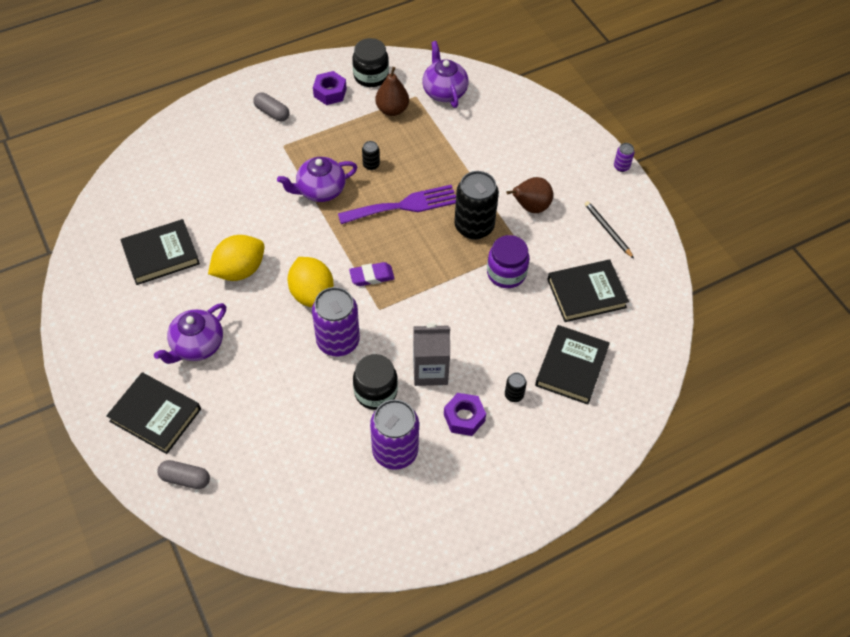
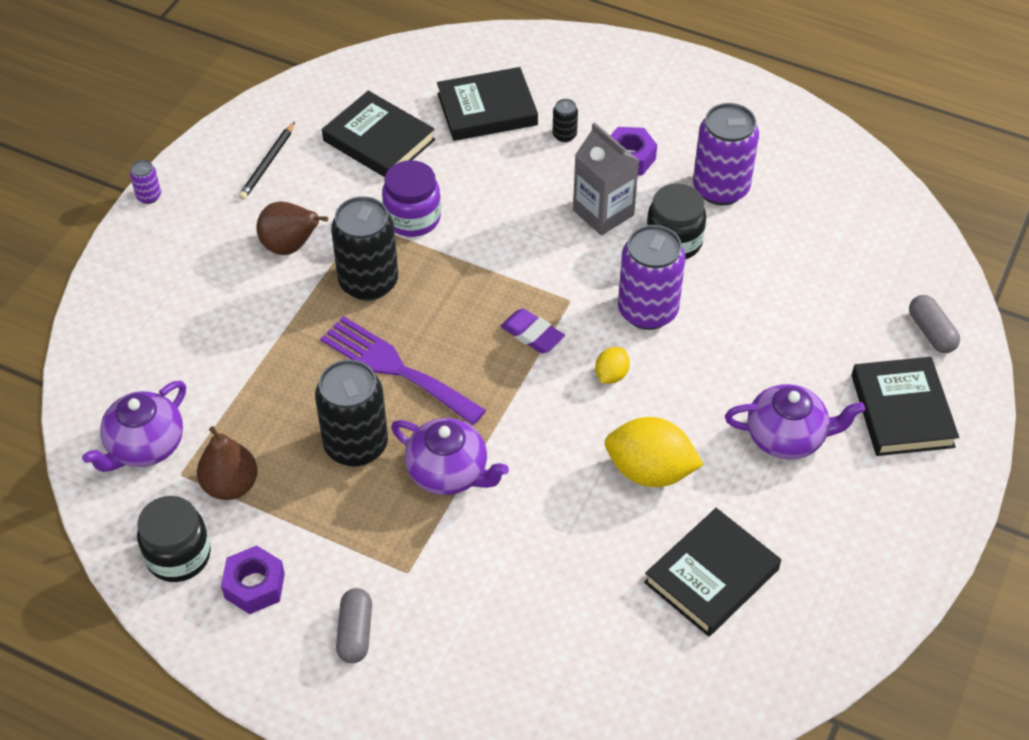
camera: 125 degrees left, 5 degrees down
black book [120,219,200,285] -> black book turned 75 degrees counterclockwise [644,508,781,637]
yellow lemon [288,257,334,307] -> yellow lemon [595,347,630,384], size x0.50
black can [362,141,380,170] -> black can [315,359,388,467], size x2.28

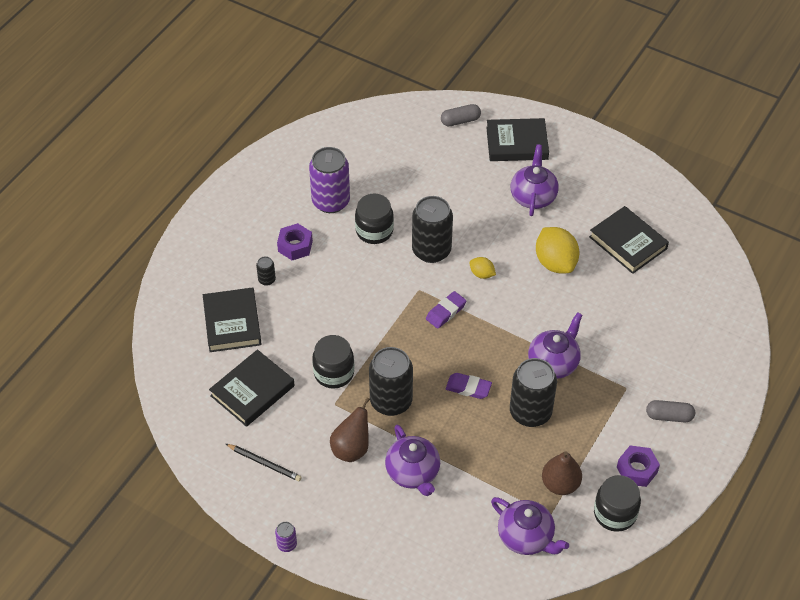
camera: 85 degrees left, 0 degrees up
purple fork [320,316,486,425] -> purple eraser [446,373,492,399]
purple jar [382,160,441,237] -> black jar [312,335,354,389]
grey carton [573,122,639,235] -> none
yellow lemon [605,417,704,487] -> yellow lemon turned 45 degrees counterclockwise [536,227,579,273]
purple can [618,225,685,330] -> black can [412,196,453,263]
none -> purple teapot [385,425,440,496]

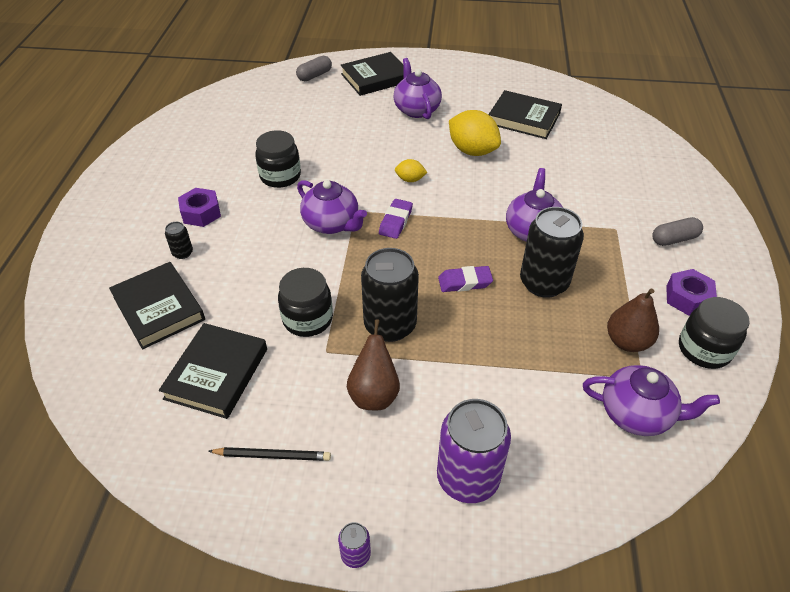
camera: 25 degrees left, 5 degrees down
purple can [309,147,350,213] -> purple can moved to [437,399,511,503]
purple teapot [385,425,440,496] -> purple teapot moved to [297,180,367,234]
black can [412,196,453,263] -> none

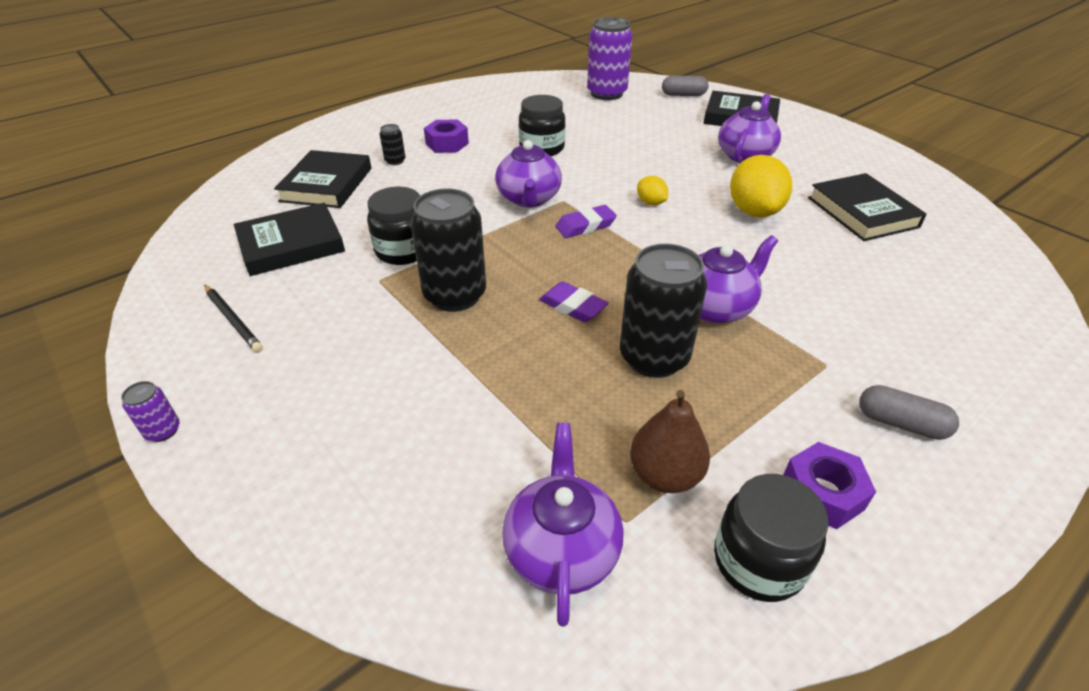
camera: 45 degrees right, 5 degrees down
brown pear [347,319,400,410] -> none
purple can [437,399,511,503] -> purple can moved to [587,17,632,100]
purple teapot [583,365,720,436] -> purple teapot turned 150 degrees counterclockwise [502,423,624,627]

